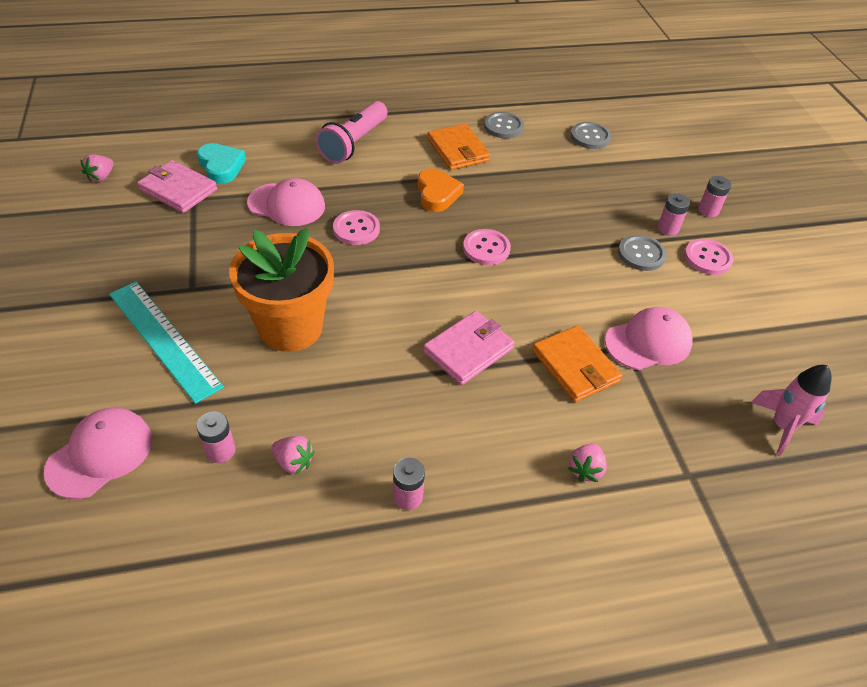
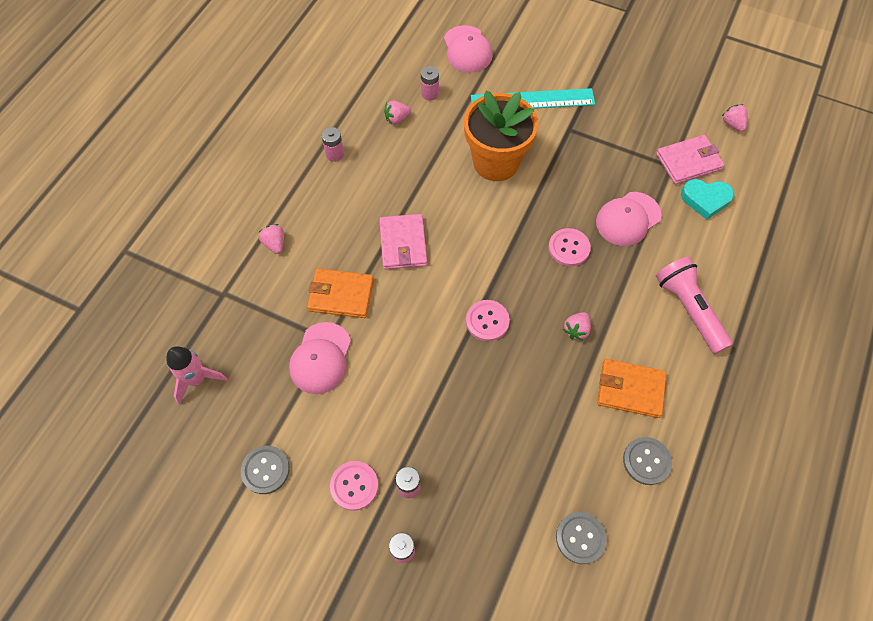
camera: 130 degrees right, 15 degrees up
orange heart [418,168,464,212] -> pink strawberry [563,312,591,341]
grey button [618,235,667,271] -> grey button moved to [241,446,290,494]

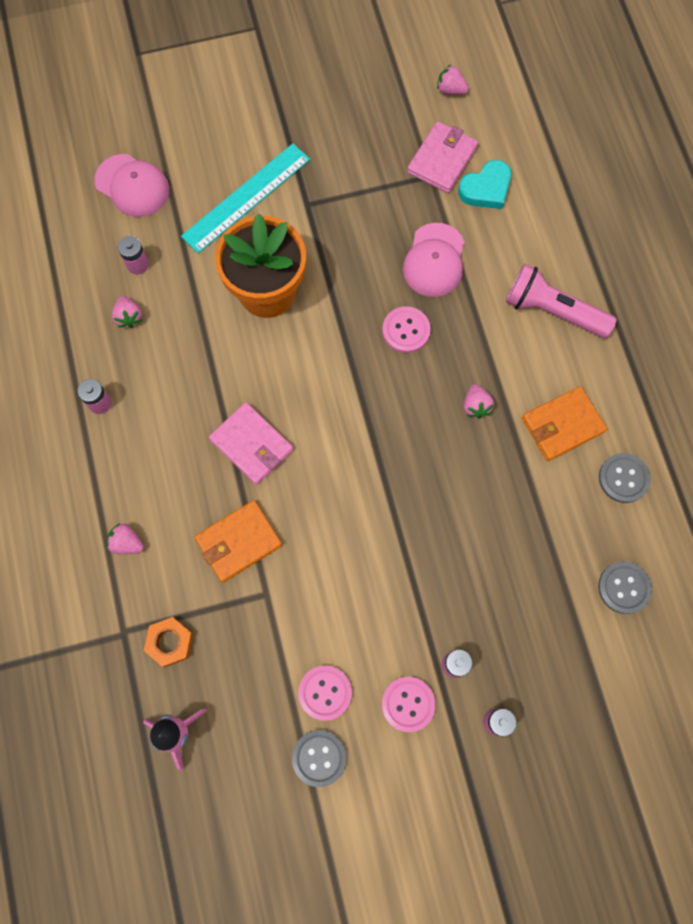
camera: 40 degrees left, 10 degrees up
pink cap [289,322,351,394] -> none
pink strawberry [384,101,411,124] -> pink strawberry turned 45 degrees counterclockwise [112,296,142,328]
pink button [466,300,510,341] -> pink button moved to [298,665,352,721]
none -> orange nut [144,617,193,667]

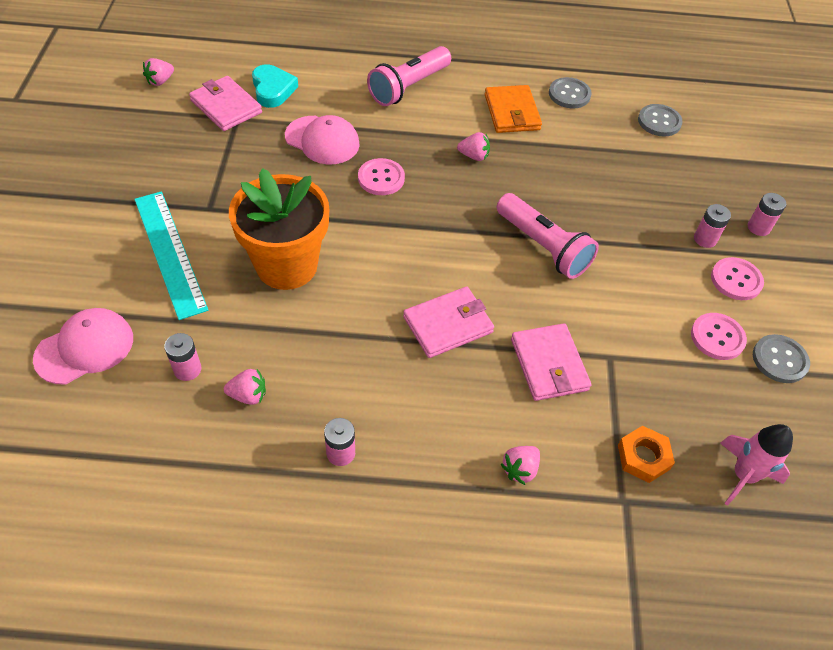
camera: 75 degrees left, 20 degrees down
orange wallet [195,500,282,582] -> pink wallet [511,323,591,401]
none -> pink flashlight [497,193,599,279]

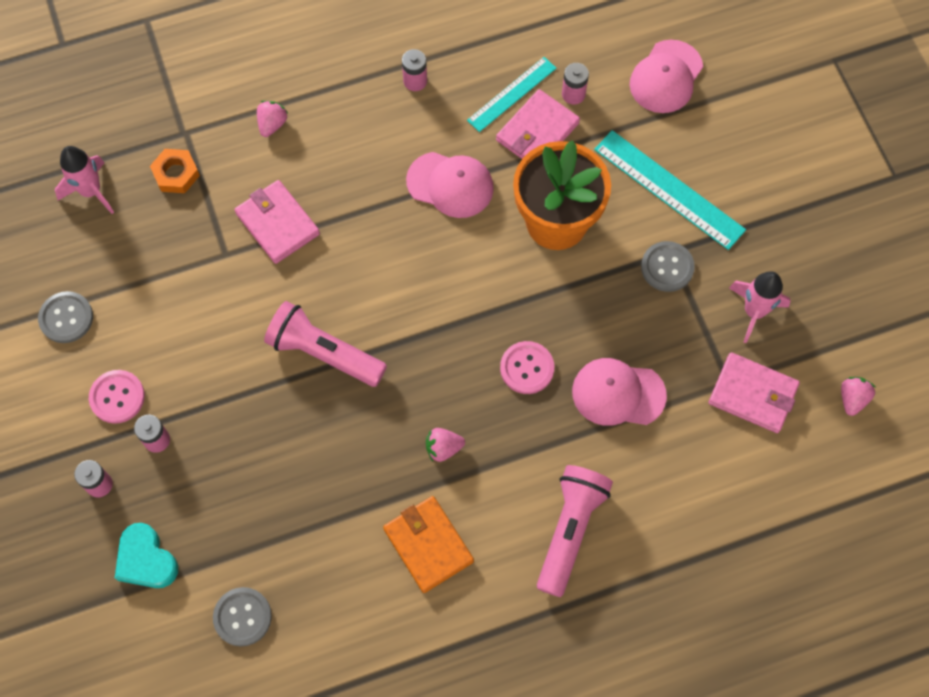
camera: 160 degrees right, 15 degrees up
pink strawberry [224,369,266,405] -> turquoise ruler [467,57,556,132]
turquoise heart [252,64,298,108] -> turquoise heart moved to [115,523,178,588]
pink wallet [403,287,494,358] -> pink wallet moved to [496,89,580,159]
grey button [549,77,592,108] -> grey button moved to [641,241,695,292]
pink button [691,313,747,360] -> none
none -> pink cap [406,152,494,218]
none -> pink rocket [729,271,791,343]

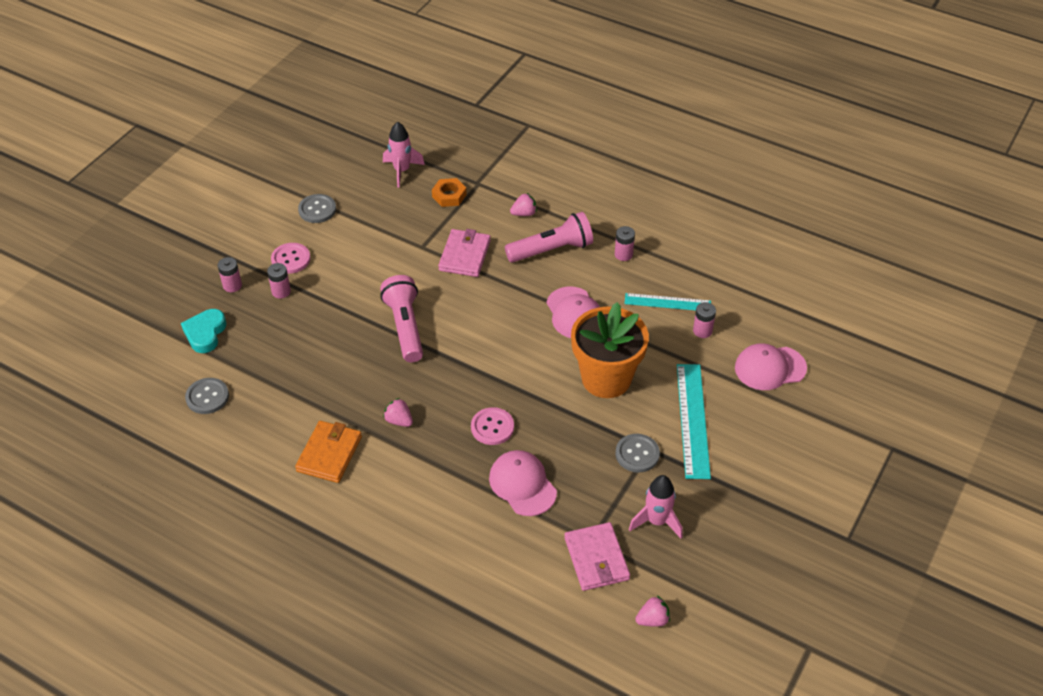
camera: 50 degrees right, 20 degrees down
pink wallet [496,89,580,159] -> none
pink flashlight [537,465,613,597] -> pink flashlight moved to [505,212,593,262]

